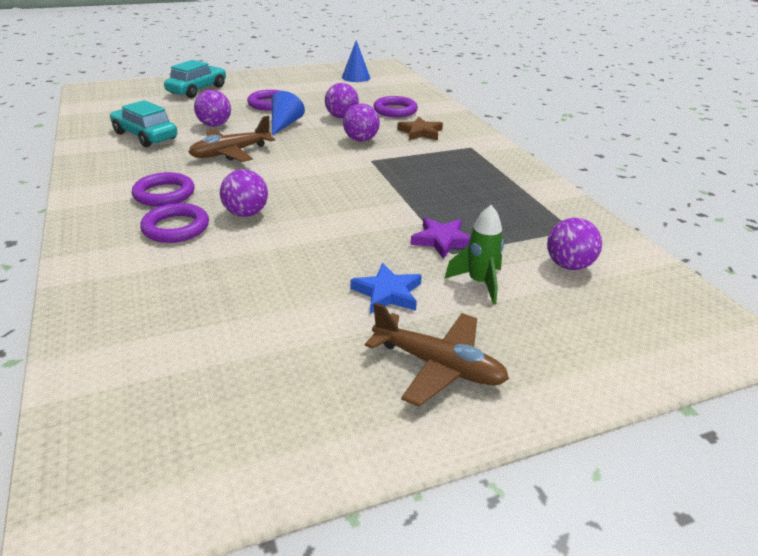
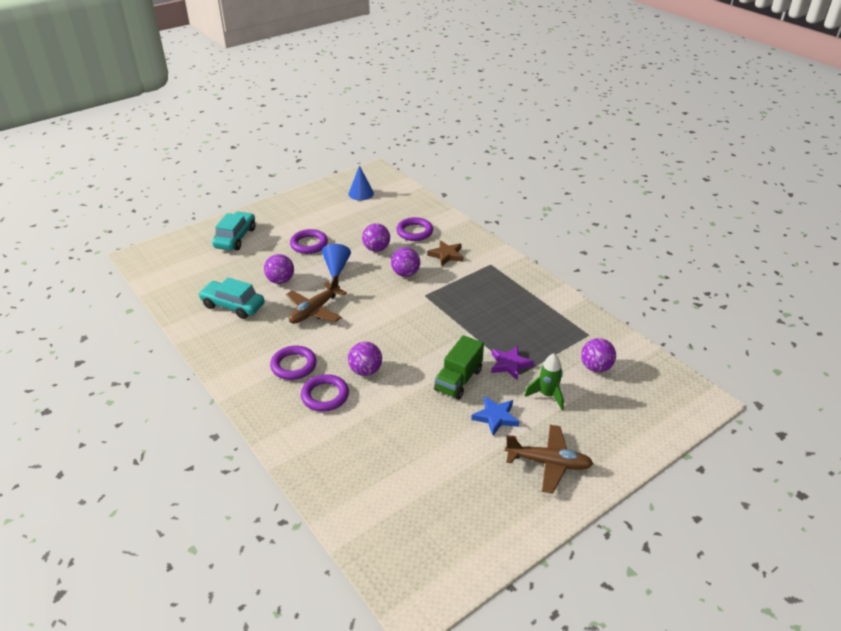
camera: 15 degrees left, 5 degrees up
none -> green truck [434,335,484,400]

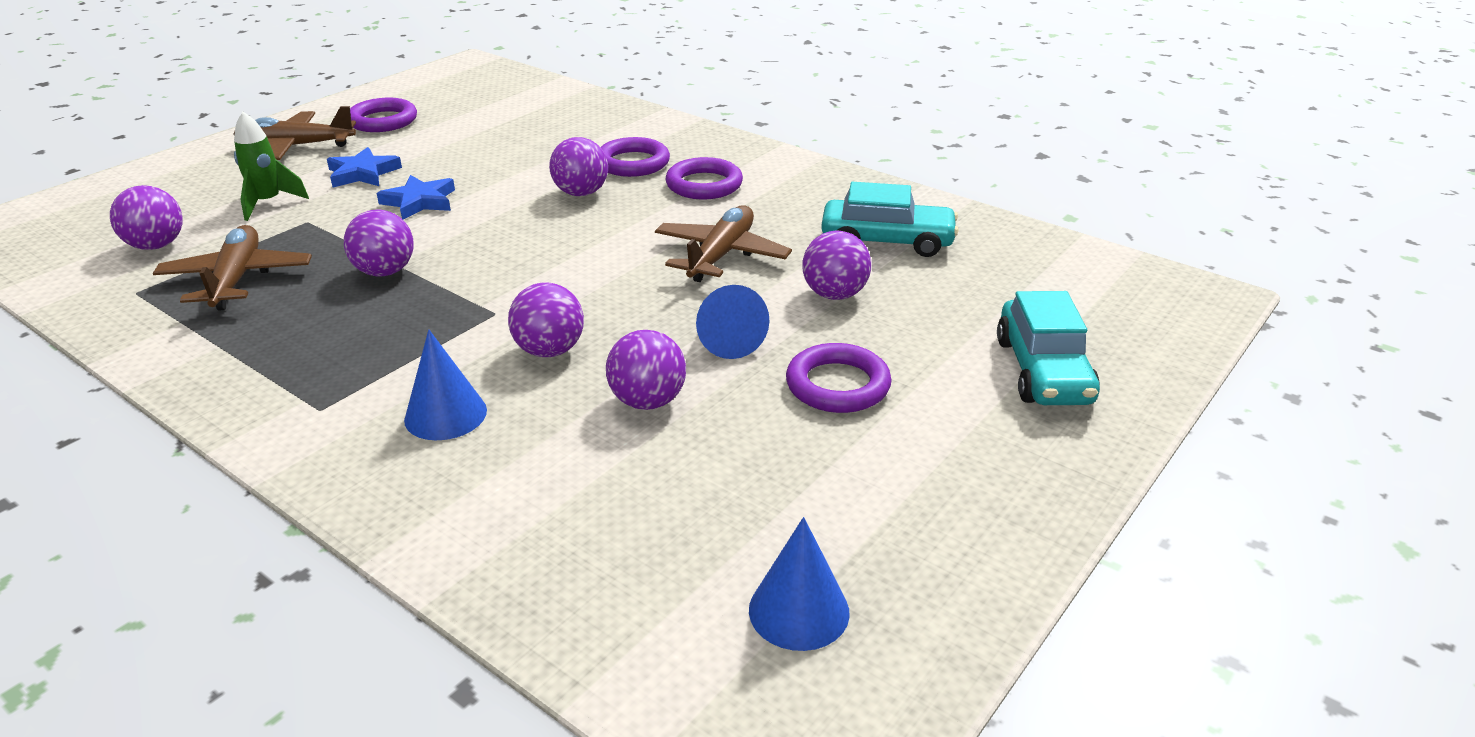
camera: 165 degrees right, 5 degrees down
purple ring [396,217,433,241] -> purple ring moved to [350,98,417,132]
brown star [427,240,463,266] -> blue cone [404,330,487,440]
green truck [434,335,484,400] -> blue star [377,175,455,219]
purple star [491,345,534,381] -> none
none -> brown plane [153,225,312,311]
none -> purple ball [344,210,413,277]

